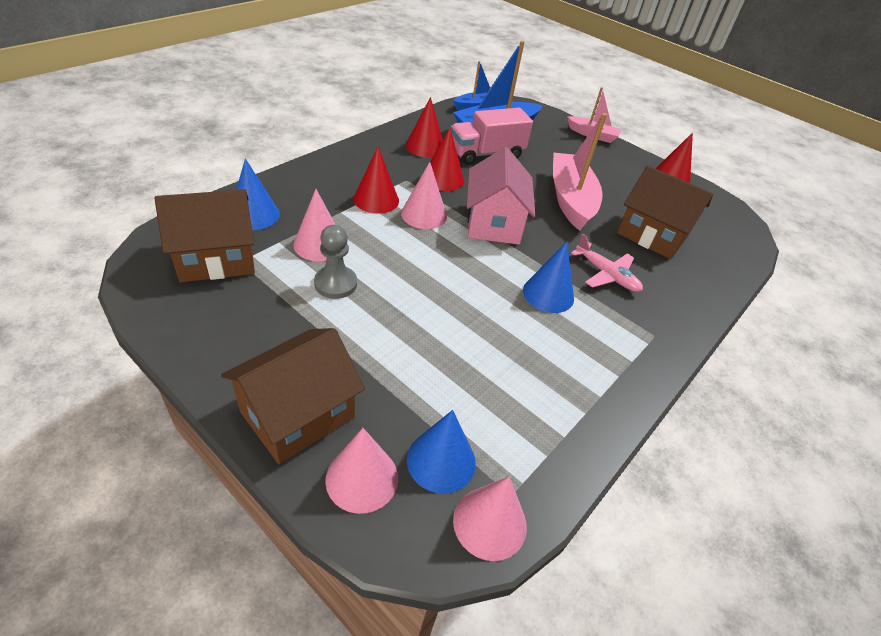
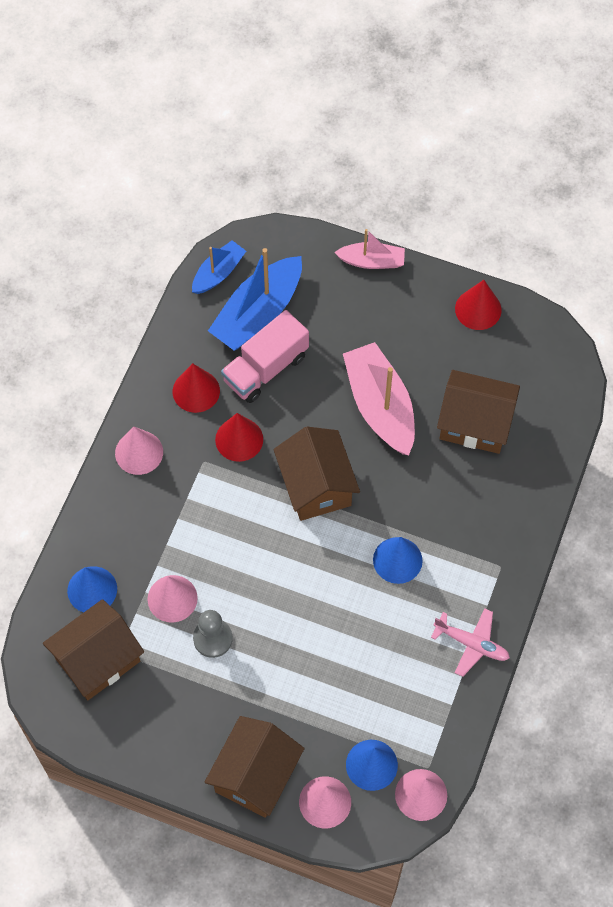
camera: 15 degrees left, 20 degrees up
red cone [353,147,399,214] -> none
pink cone [401,162,447,229] -> pink cone moved to [115,426,163,475]
pink house [467,147,536,245] -> brown house [273,427,360,521]
pink plane [571,233,643,292] -> pink plane moved to [431,608,510,677]

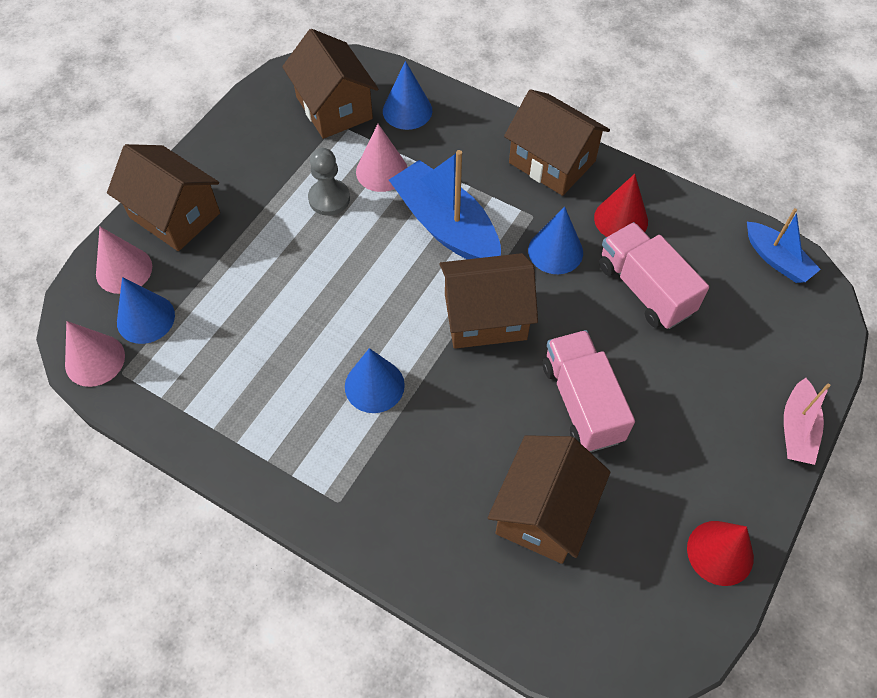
camera: 100 degrees right, 5 degrees down
pink cone [115,426,163,475] -> brown house [504,89,610,196]
blue boat [208,248,302,351] -> blue boat moved to [389,150,501,259]
red cone [215,413,263,462] -> blue cone [528,207,583,274]
pink boat [343,342,415,455] -> pink truck [543,330,635,452]
pink plane [431,608,510,677] -> none

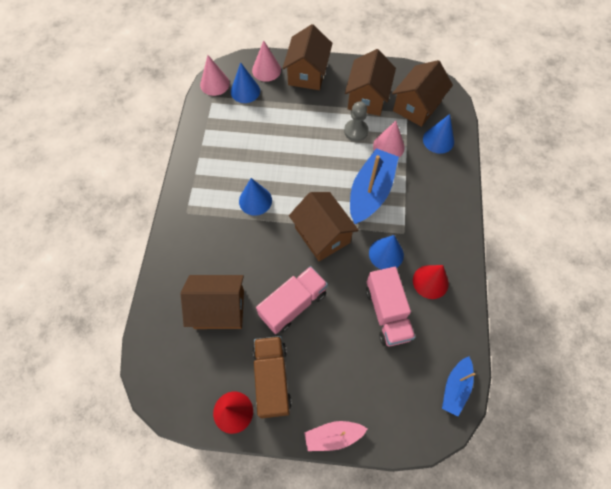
camera: 65 degrees right, 5 degrees up
brown house [504,89,610,196] -> brown house moved to [345,49,396,116]
pink truck [599,222,709,329] -> pink truck turned 135 degrees clockwise [366,267,415,346]
none -> brown truck [253,336,292,418]

